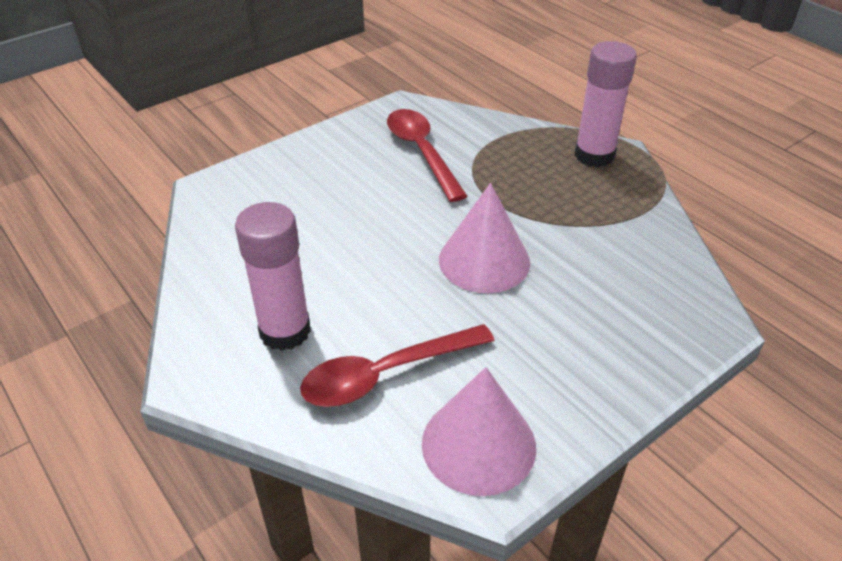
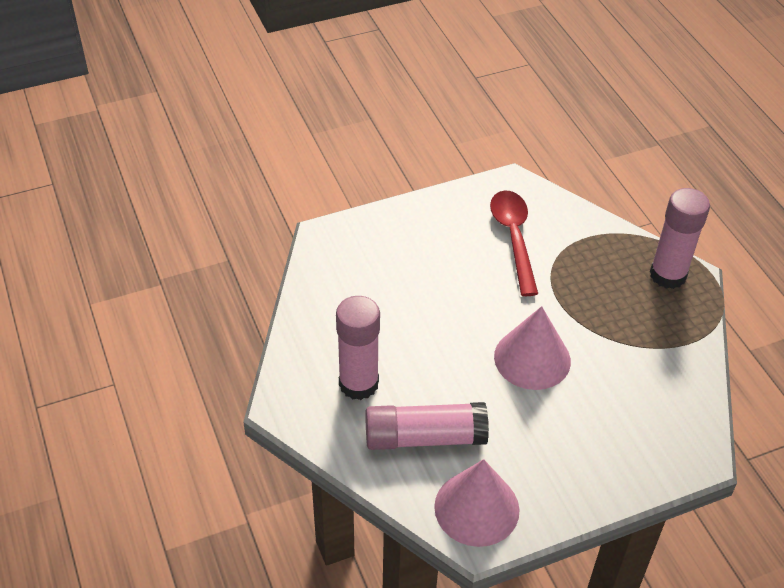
camera: 15 degrees right, 5 degrees up
red spoon [300,324,495,407] -> pink glue stick [365,402,489,450]

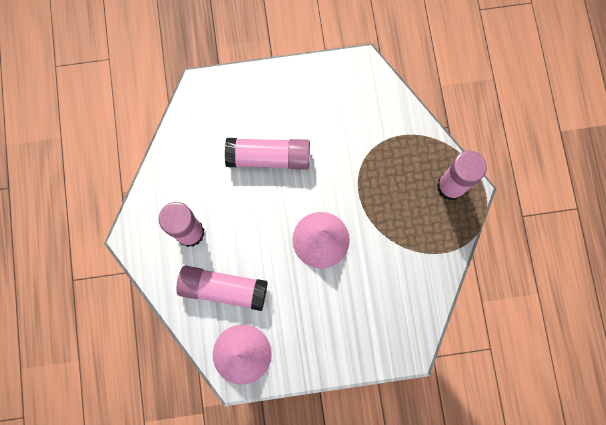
camera: 15 degrees right, 30 degrees up
red spoon [490,190,538,296] -> none
none -> pink glue stick [225,138,310,170]

